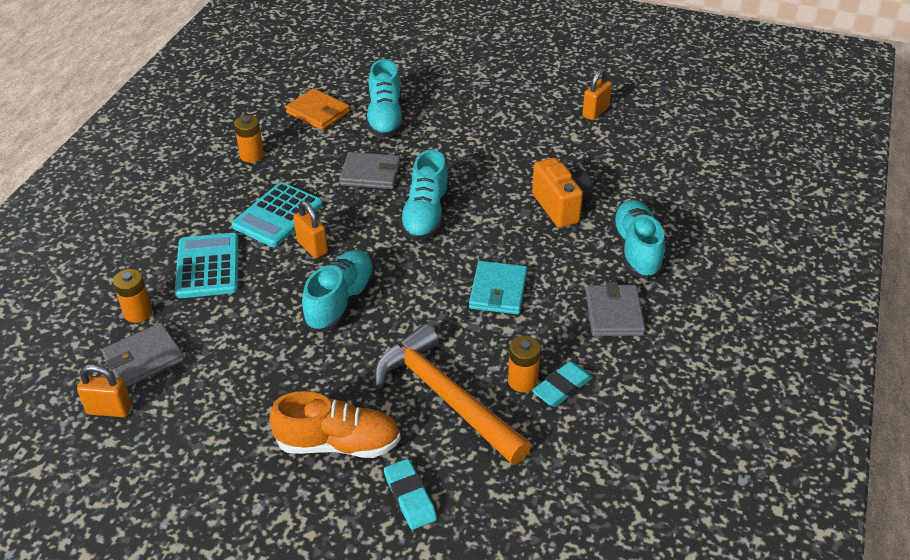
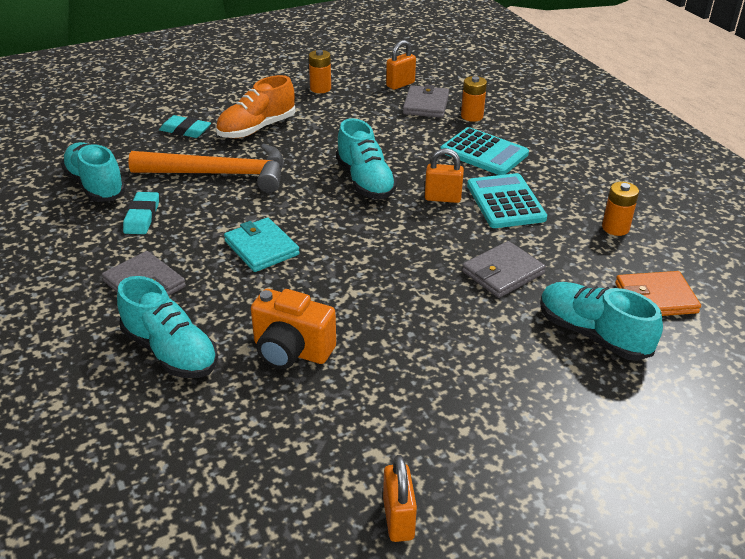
camera: 135 degrees right, 5 degrees down
turquoise shoe [399,150,449,241] -> turquoise shoe moved to [61,142,126,202]
orange battery [508,336,541,392] -> orange battery moved to [309,50,331,93]

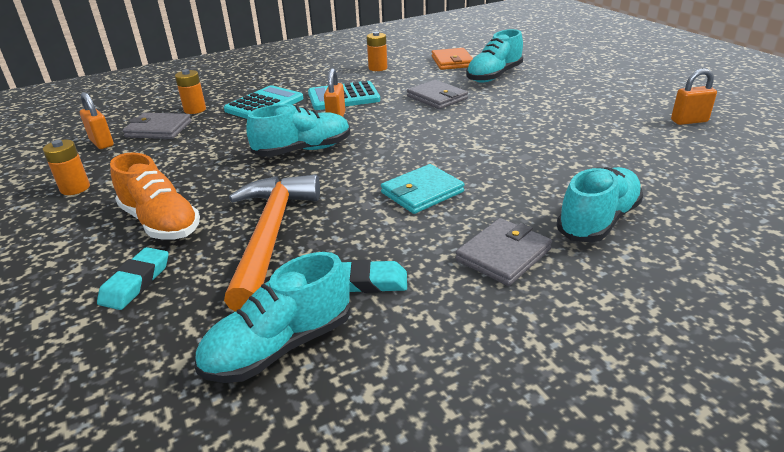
camera: 90 degrees left, 5 degrees down
orange camera [251,289,336,369] -> none

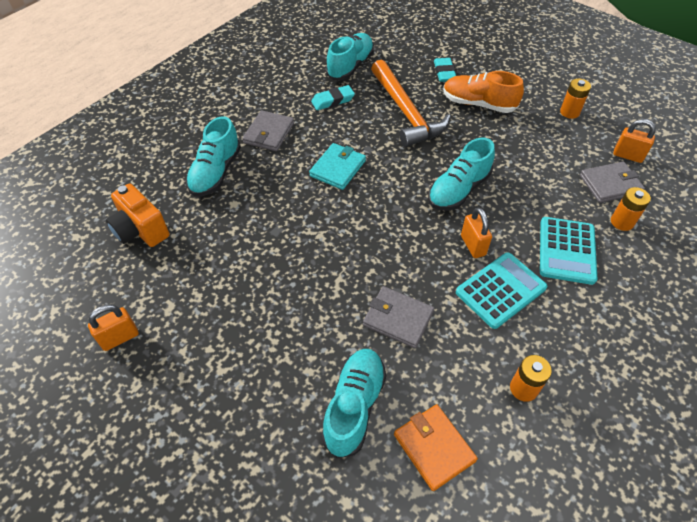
camera: 155 degrees right, 20 degrees up
none -> orange camera [106,184,170,247]

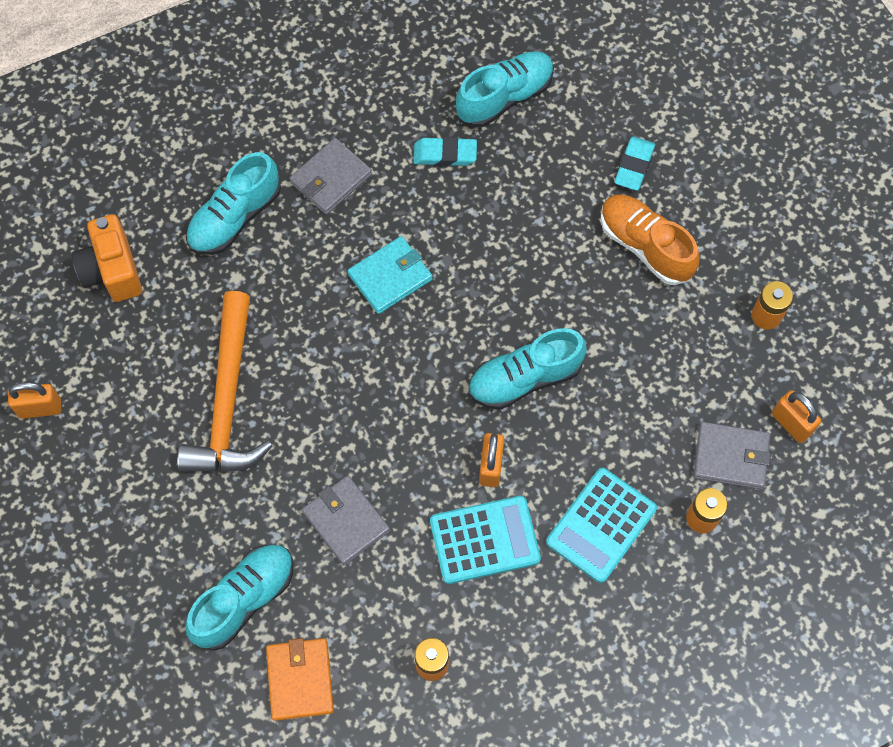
camera: 25 degrees right, 15 degrees up
orange hammer [371,60,451,147] -> orange hammer moved to [177,291,272,472]

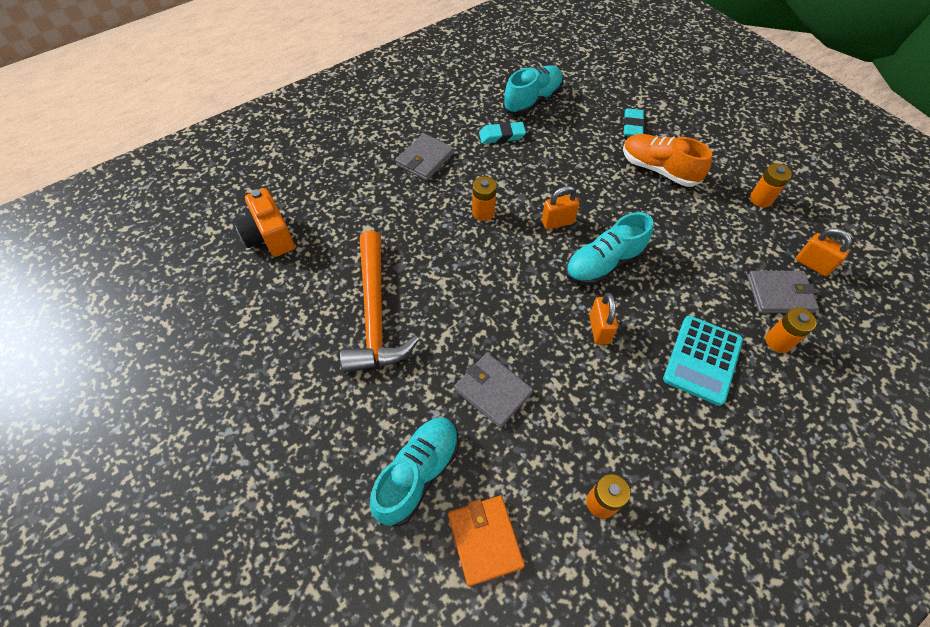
camera: 10 degrees left, 10 degrees down
orange padlock [8,382,61,419] -> orange padlock moved to [542,186,579,230]
turquoise shoe [186,152,281,255] -> none
turquoise wallet [348,236,433,314] -> orange battery [472,177,497,221]
turquoise calculator [430,496,541,584] -> none

